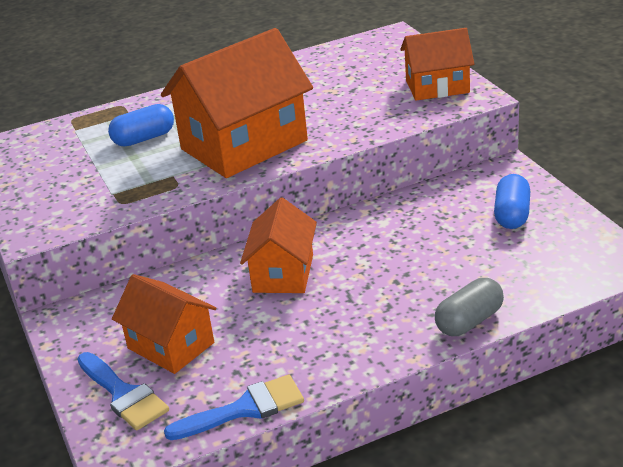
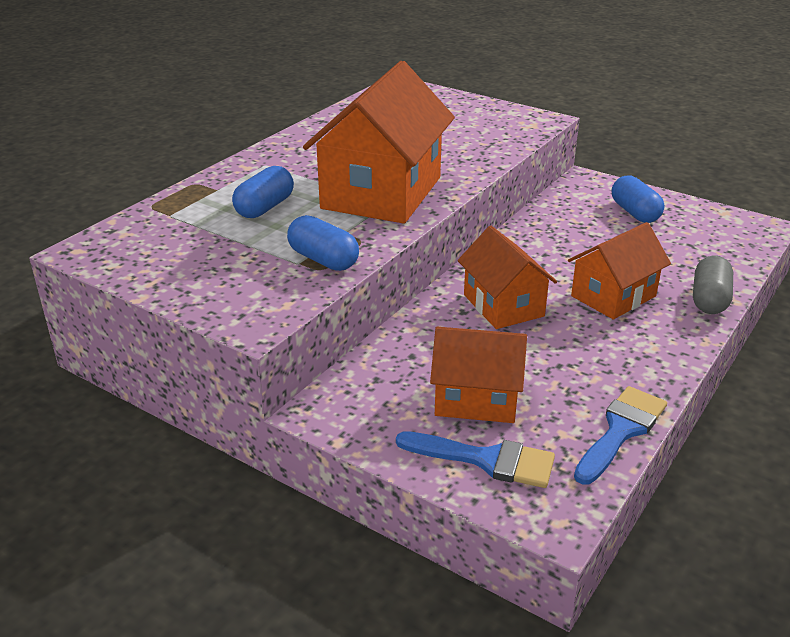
camera: 35 degrees left, 0 degrees up
orange house [400,28,474,101] -> orange house moved to [568,222,671,320]
none -> blue capsule [287,215,359,271]

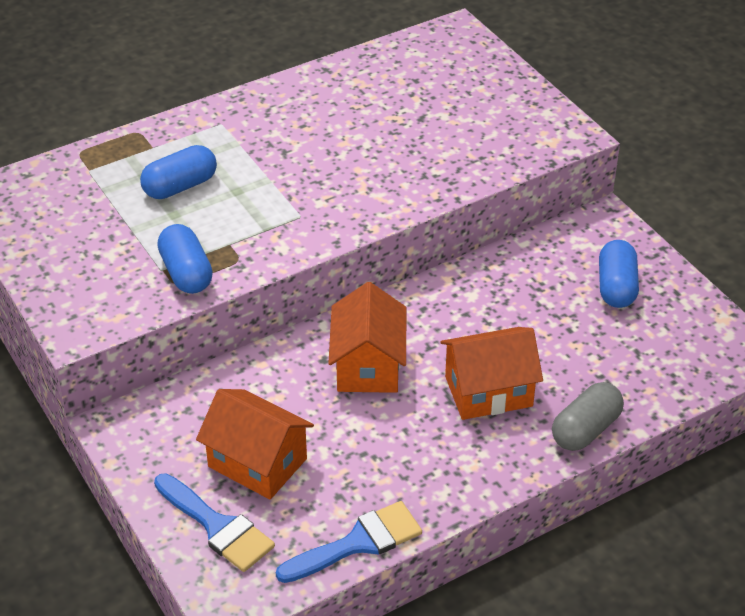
camera: 25 degrees right, 10 degrees up
orange house [303,61,455,224] -> none

